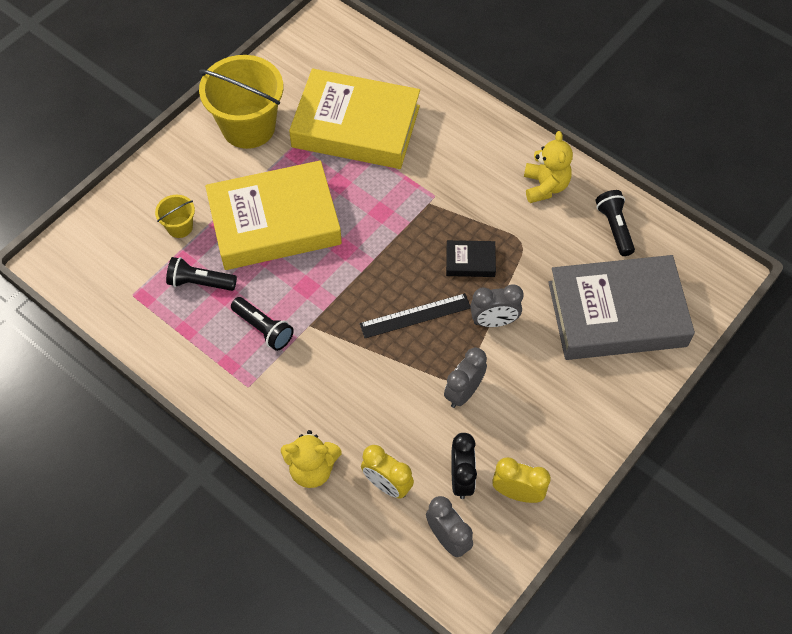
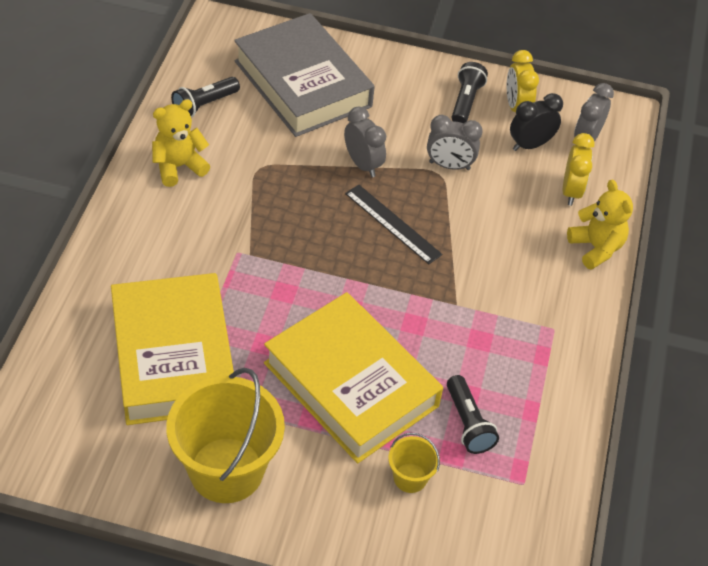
camera: 120 degrees left, 10 degrees down
black flashlight [231,297,294,351] -> black flashlight moved to [452,62,488,123]
black book [446,240,496,277] -> none

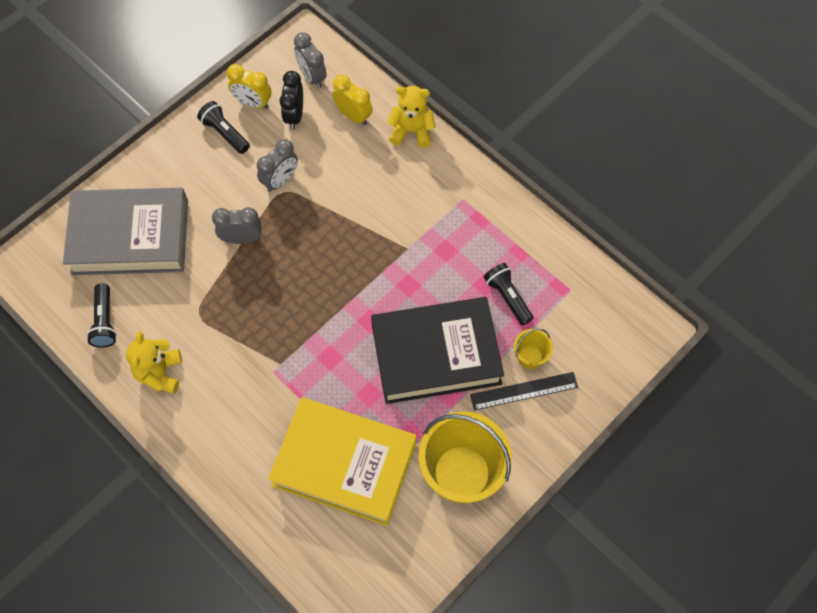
camera: 55 degrees left, 15 degrees up
yellow book [264,292,443,463] -> black book [371,297,504,404]
black ruler [345,184,442,264] -> black ruler moved to [470,372,578,411]
black flashlight [447,375,499,454] -> black flashlight turned 135 degrees counterclockwise [484,263,534,326]

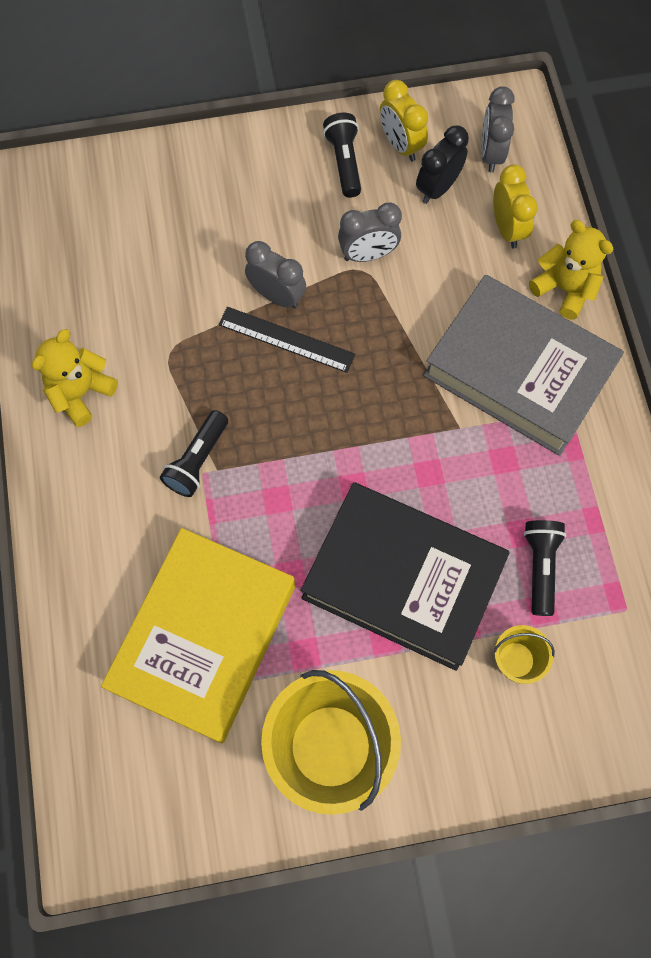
camera: 35 degrees right, 5 degrees up
grey book [63,188,188,275] -> grey book moved to [423,275,624,456]
black flashlight [87,283,117,348] -> black flashlight moved to [160,410,228,497]
yellow book [268,397,416,526] -> yellow book turned 60 degrees clockwise [101,528,295,743]
black ruler [470,372,578,411] -> black ruler moved to [218,307,355,373]

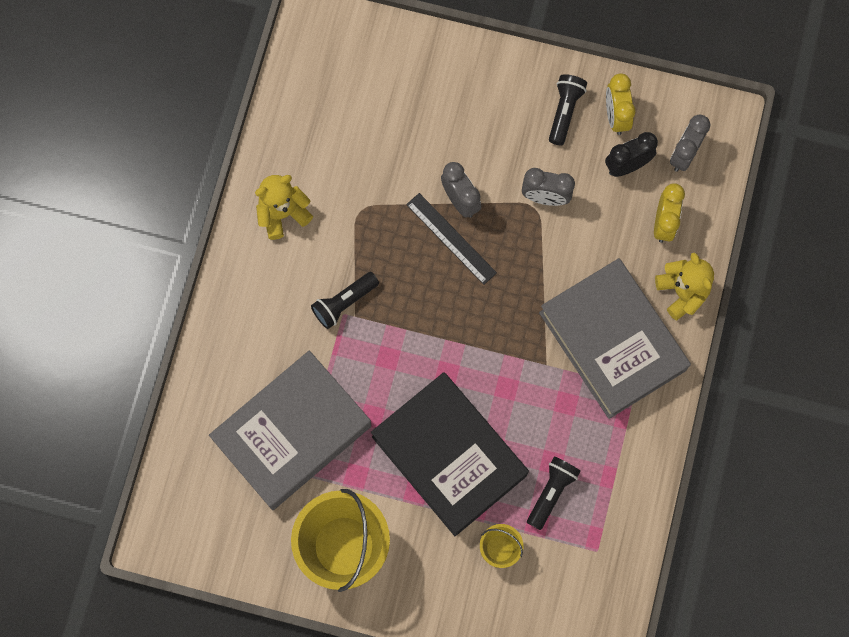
camera: 25 degrees right, 5 degrees up
yellow book [101,528,295,743] -> grey book [209,351,372,510]

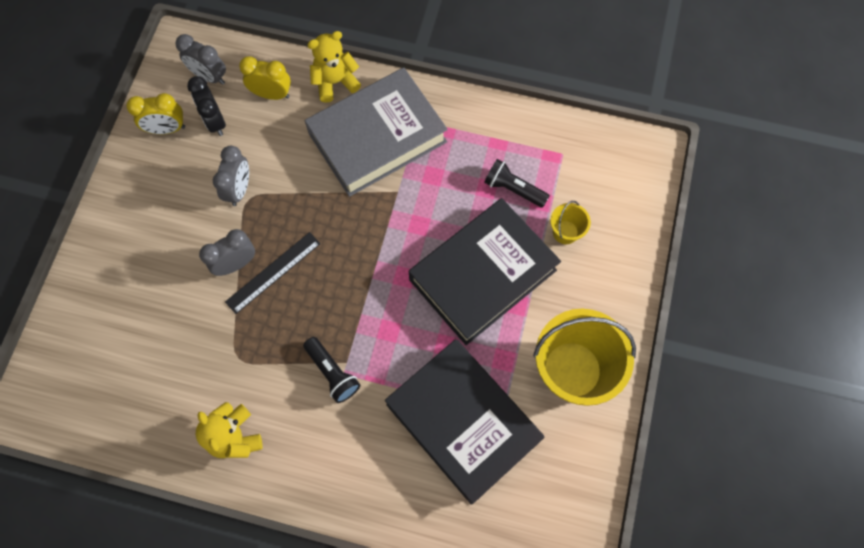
camera: 90 degrees left, 5 degrees down
grey book [209,351,372,510] -> black book [385,339,544,505]
black flashlight [549,74,587,145] -> none

